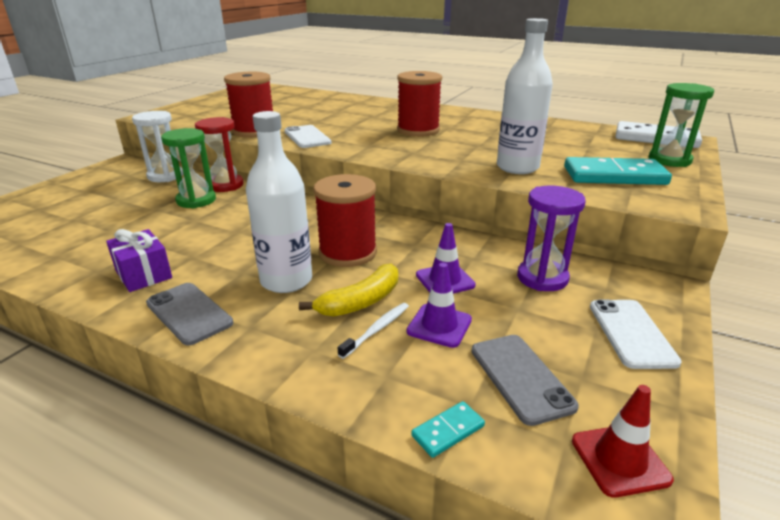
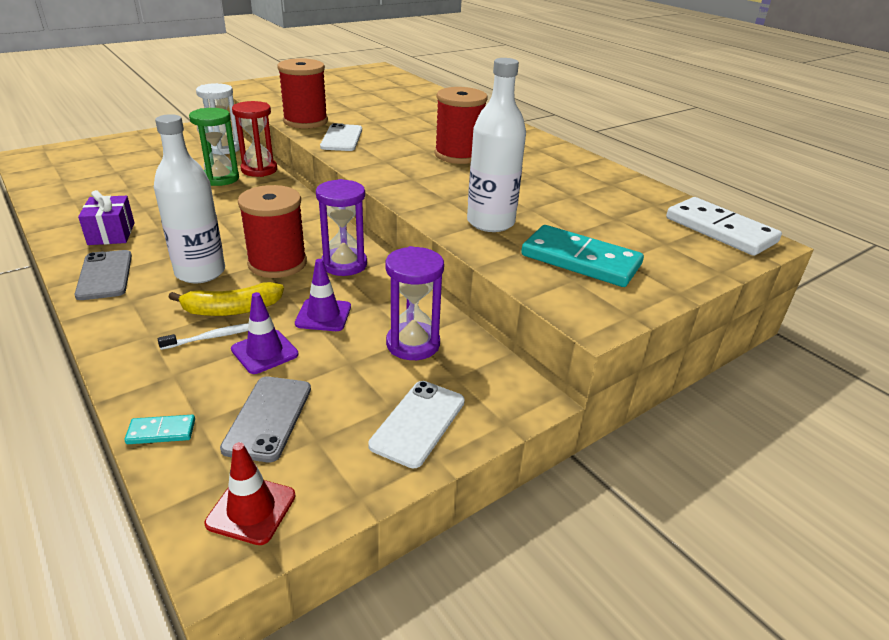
camera: 25 degrees right, 5 degrees up
green hourglass [648,83,714,167] -> none
none -> purple hourglass [316,179,367,276]

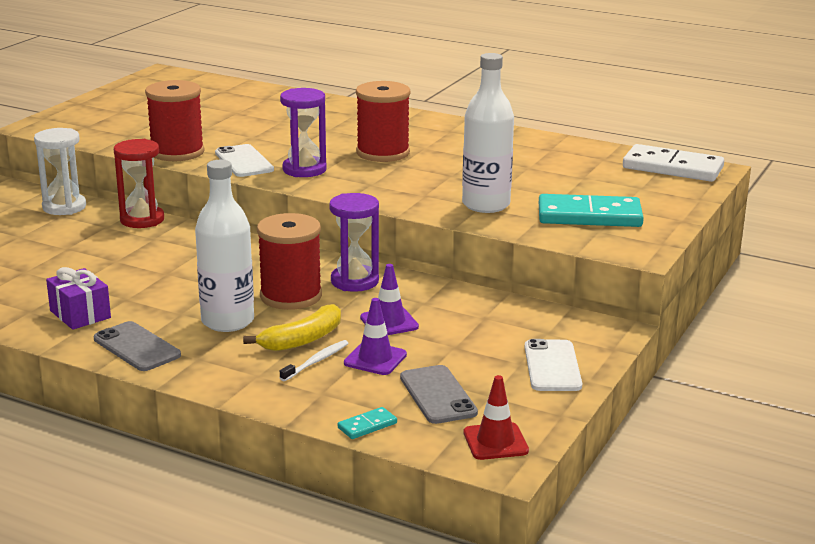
camera: 25 degrees left, 10 degrees down
green hourglass [189,108,239,186] -> none
purple hourglass [385,246,444,360] -> purple hourglass moved to [280,88,327,177]

